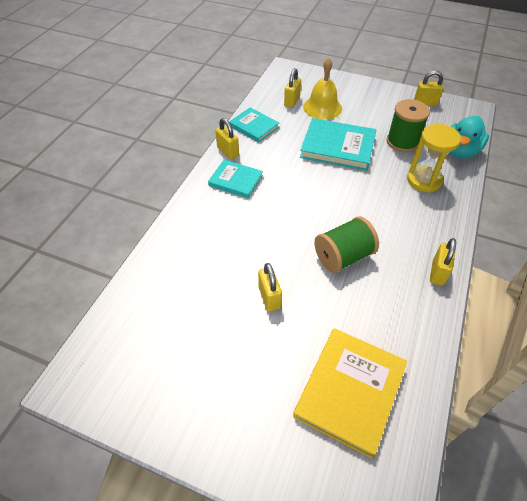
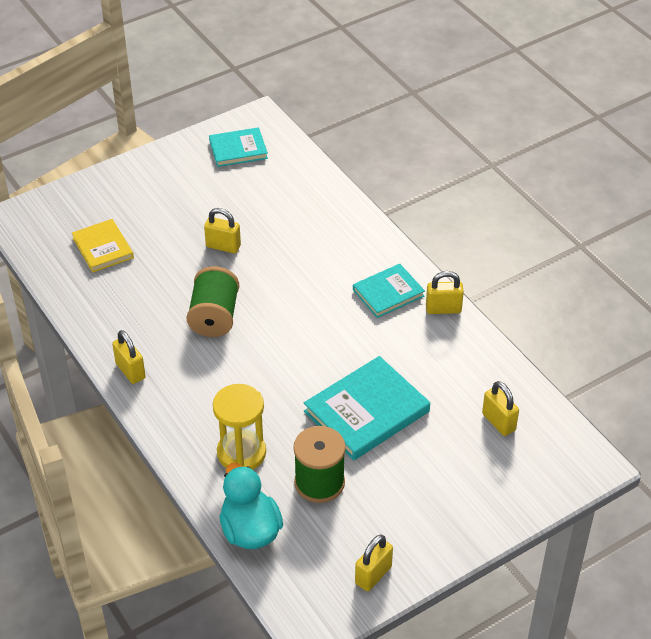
camera: 125 degrees right, 5 degrees down
turquoise book [229,107,279,142] -> turquoise book moved to [209,127,268,167]
yellow book [293,328,407,458] -> yellow book [72,219,134,273], size x0.62
yellow bell [303,58,342,120] -> none

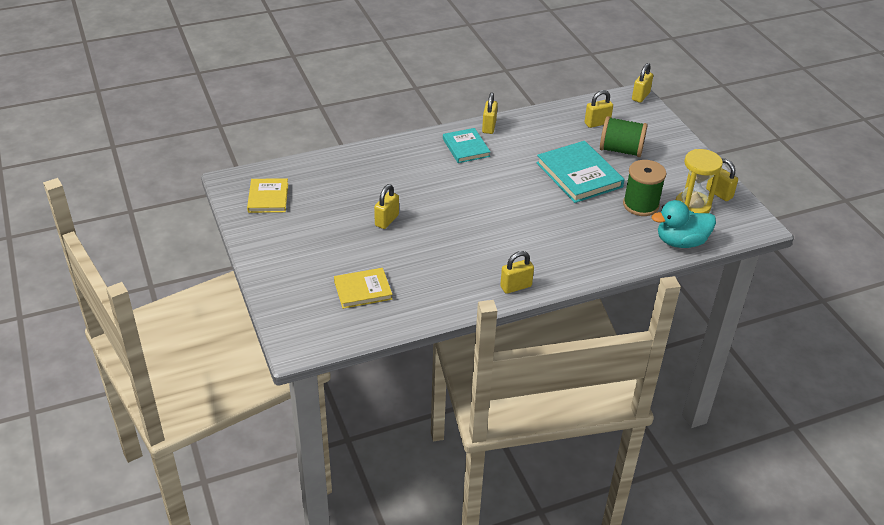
camera: 80 degrees left, 5 degrees down
green spool [186,266,239,337] -> green spool moved to [600,116,648,157]
turquoise book [209,127,268,167] -> yellow book [247,178,288,213]
yellow hourglass [213,384,266,470] -> yellow hourglass moved to [676,149,723,213]
none -> yellow padlock [632,63,653,103]

